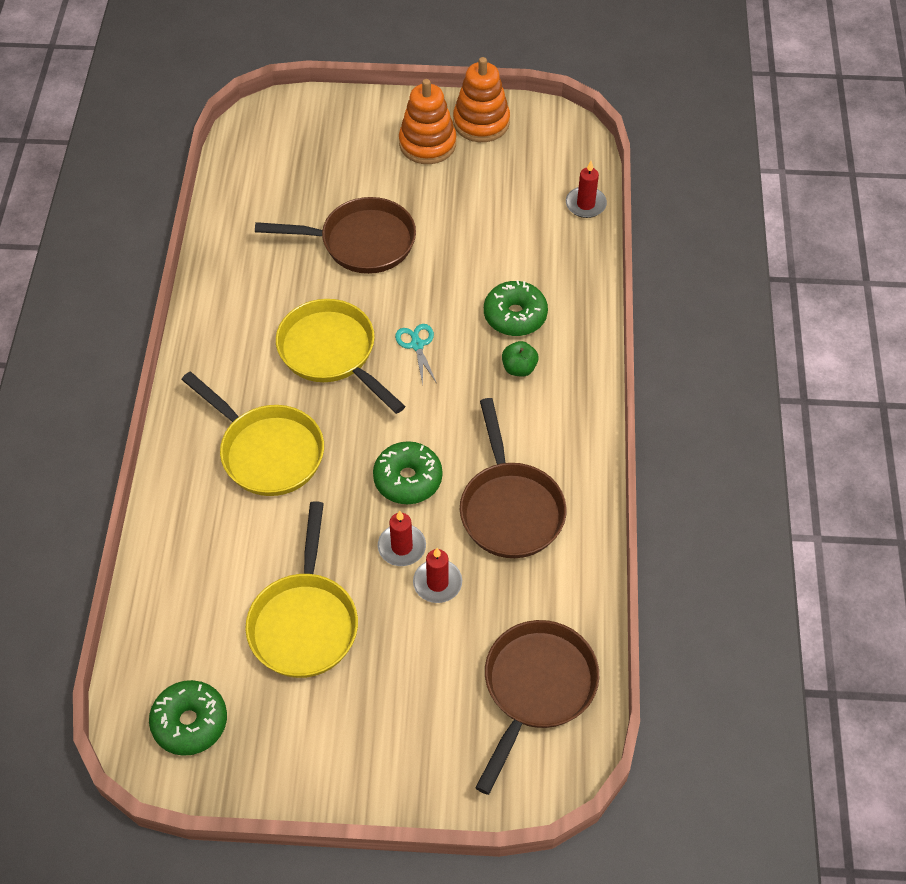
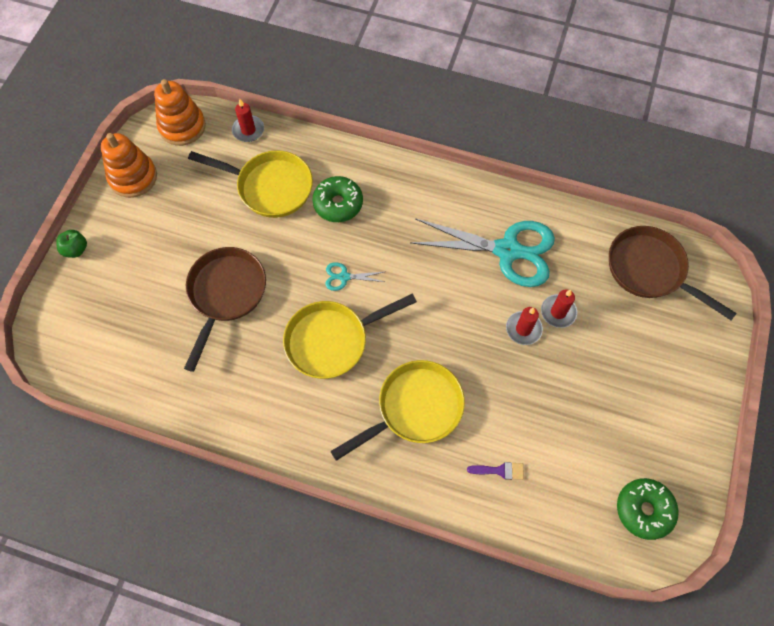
camera: 75 degrees left, 10 degrees up
yellow pan [245,501,358,678] -> yellow pan moved to [188,150,313,218]
green donut [373,441,442,504] -> none
orange stacking toy [399,79,456,164] -> orange stacking toy moved to [154,79,206,146]
brown pan [460,398,567,558] -> turquoise scissors [410,218,555,287]
green apple [502,341,538,377] -> green apple moved to [56,230,87,258]
none -> purple brush [467,462,524,480]

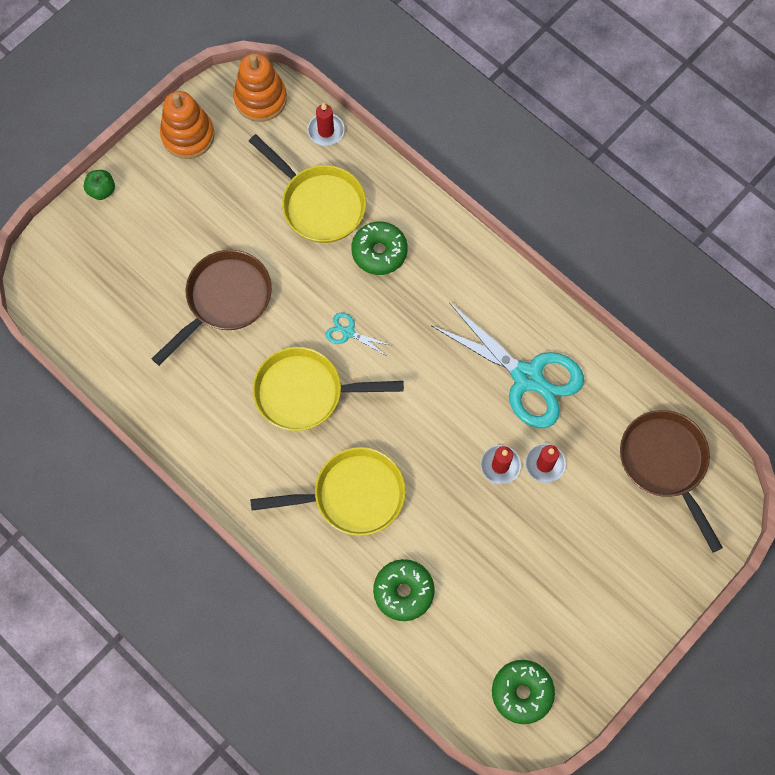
camera: 25 degrees right, 5 degrees up
purple brush [467,462,524,480] -> green donut [373,559,435,621]

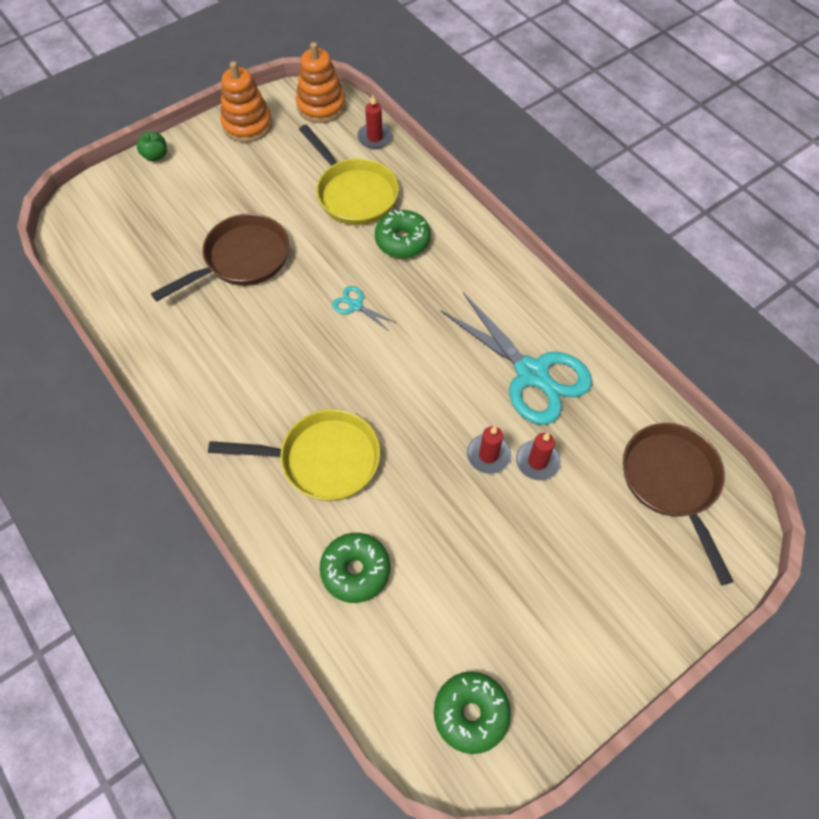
camera: 10 degrees right, 10 degrees down
yellow pan [253,347,404,431] -> none

